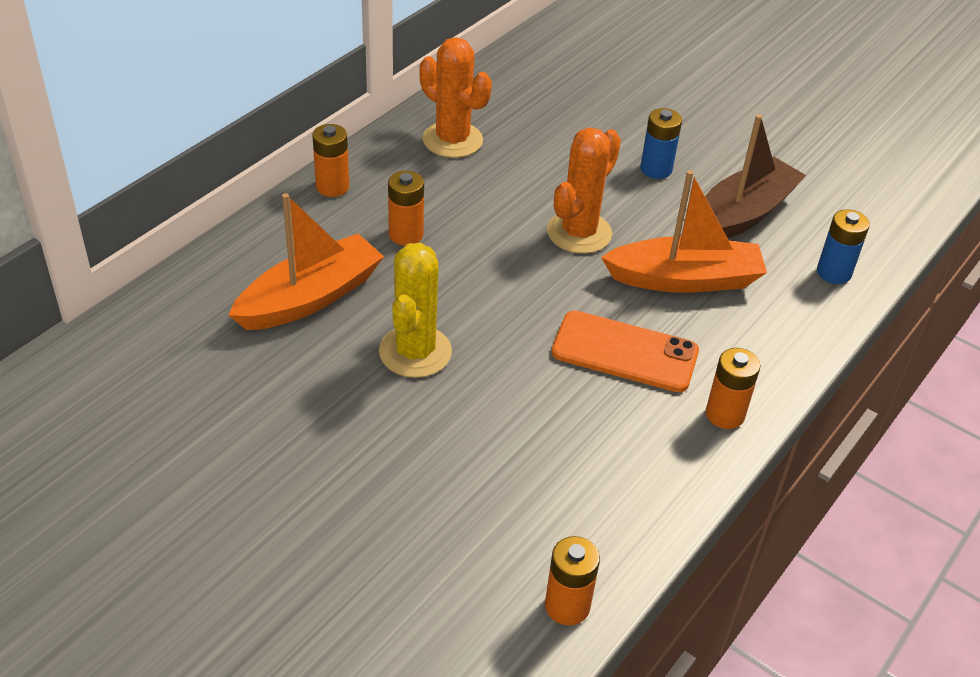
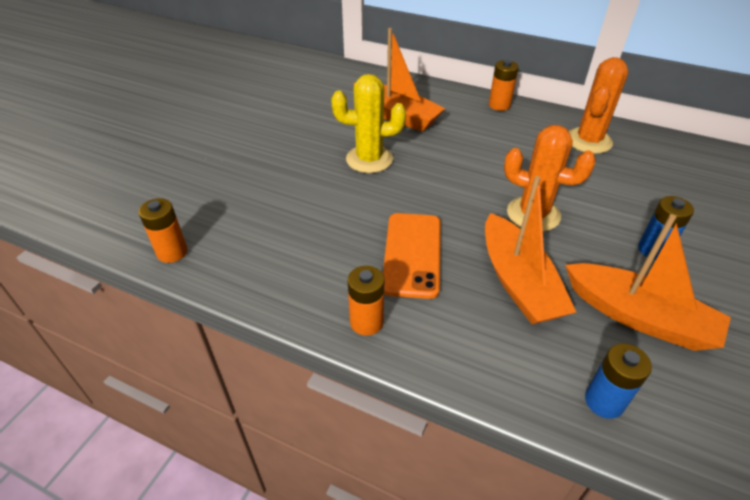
camera: 80 degrees right, 0 degrees up
orange battery [388,171,424,246] -> none
brown boat [705,114,806,238] -> orange boat [565,214,731,351]

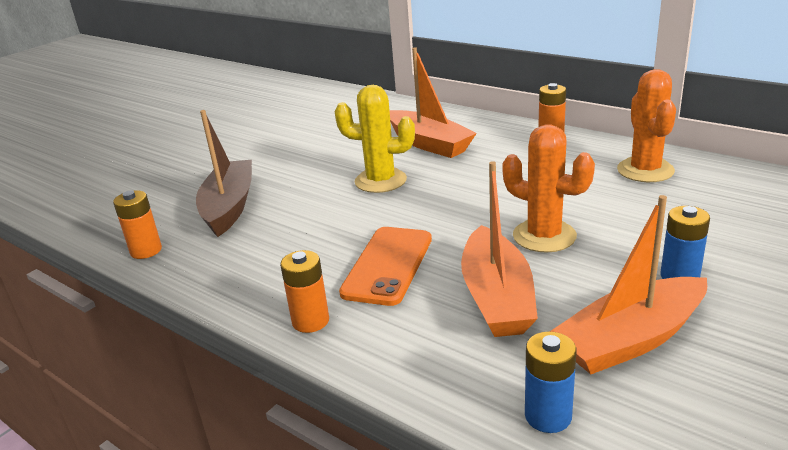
camera: 15 degrees right, 15 degrees down
orange boat [565,214,731,351] -> orange boat turned 105 degrees clockwise [549,195,707,374]
orange cactus [569,57,628,154] -> orange cactus turned 45 degrees counterclockwise [617,69,676,182]
none -> brown boat [196,110,252,237]

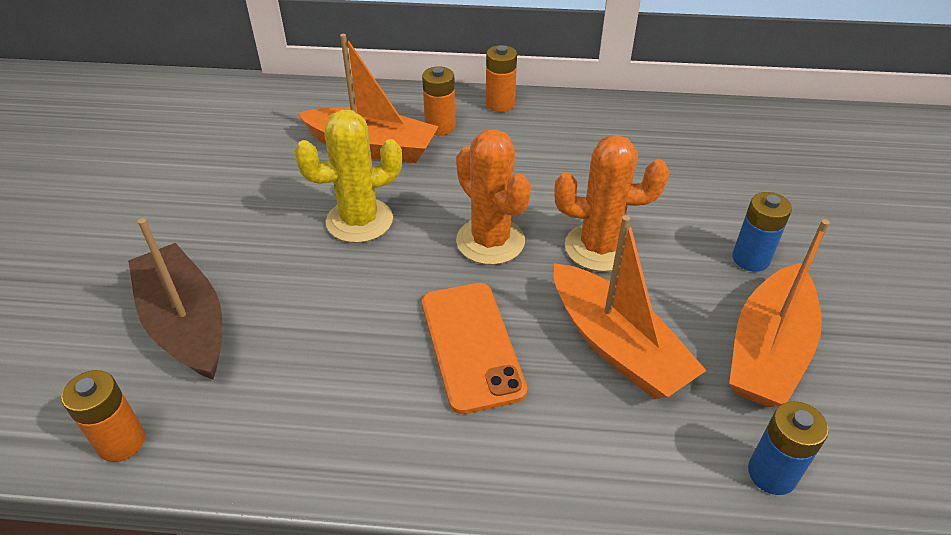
camera: 35 degrees left, 15 degrees up
orange battery [280,250,329,333] -> orange battery moved to [422,66,455,135]
orange cactus [617,69,676,182] -> orange cactus moved to [456,129,531,265]

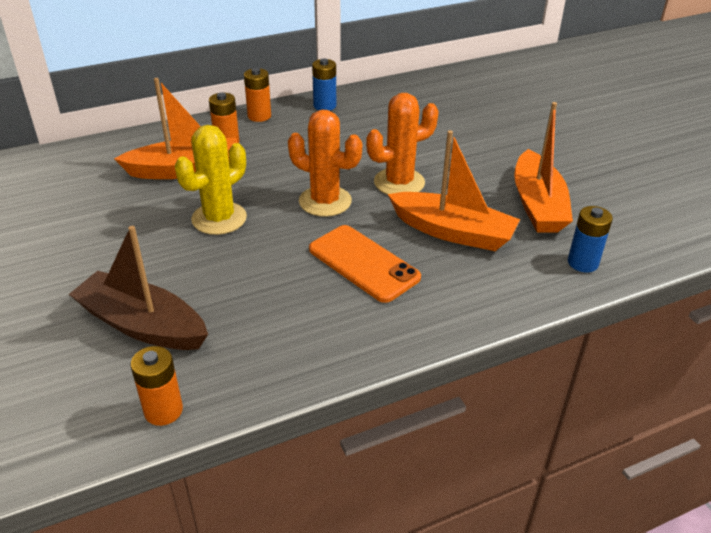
camera: 30 degrees left, 5 degrees down
blue battery [732,192,792,272] -> blue battery moved to [312,58,336,111]

